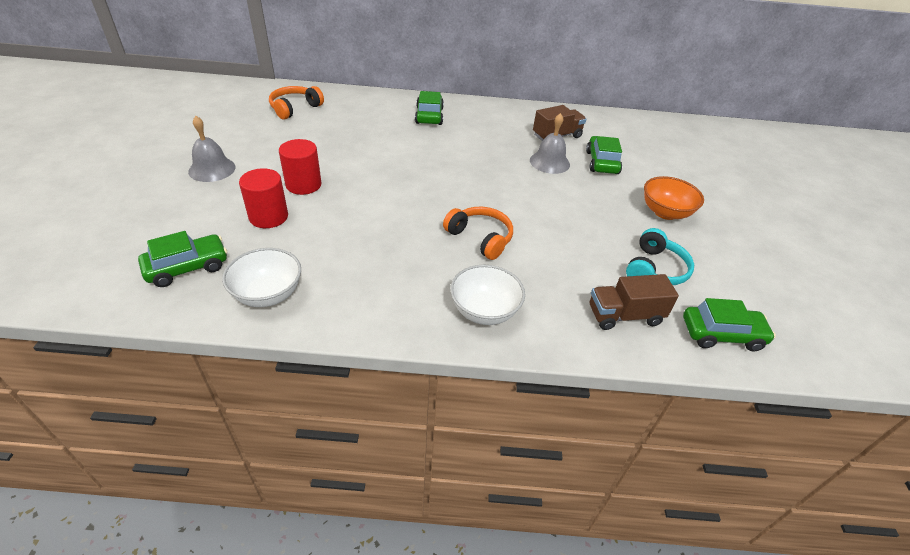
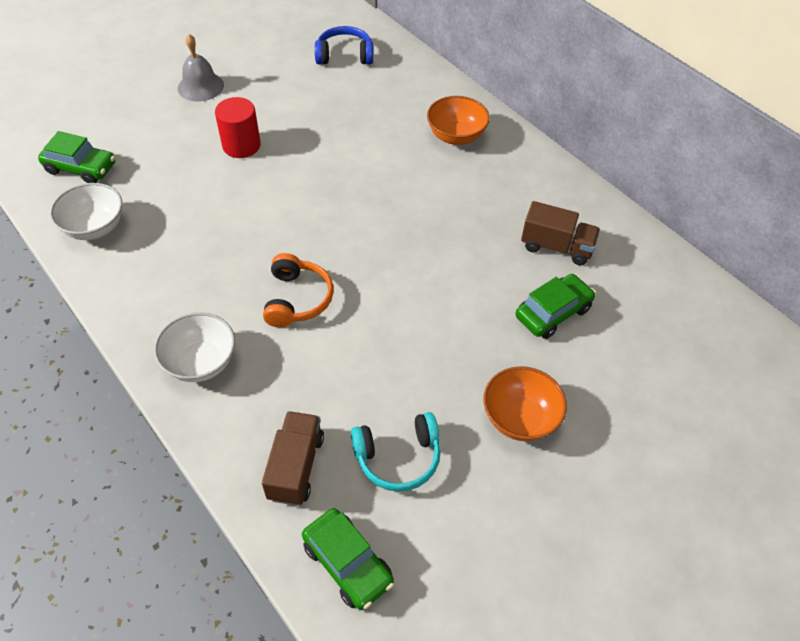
camera: 50 degrees right, 10 degrees up
red cylinder [239,168,288,228] -> none
orange headphones [269,86,324,119] -> blue headphones [315,26,373,64]
green car [415,91,444,125] -> orange bowl [427,96,490,145]
grey bell [530,113,570,174] -> none
brown truck [590,274,679,330] -> brown truck turned 60 degrees clockwise [262,411,324,506]

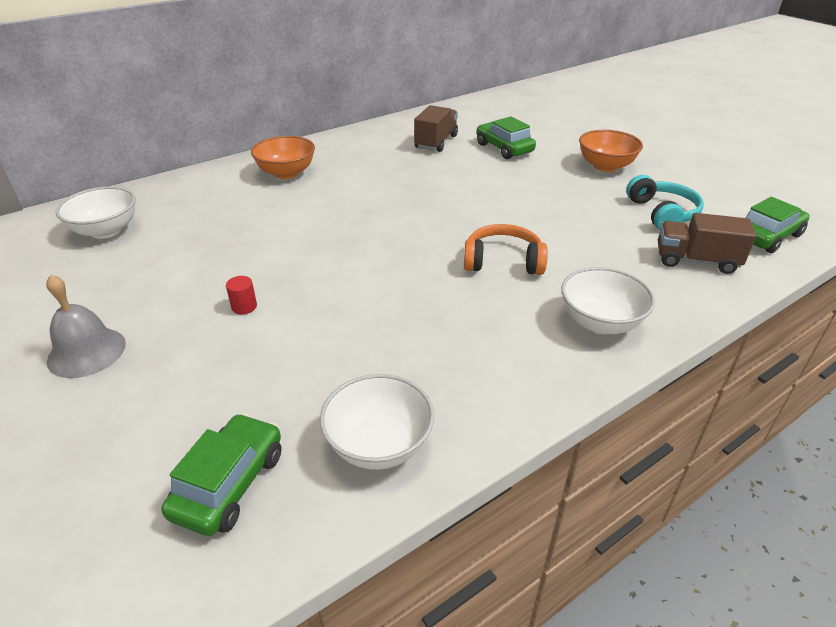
camera: 85 degrees left, 15 degrees down
red cylinder [215,97,261,158] -> red cylinder [226,276,257,314], size x0.48
blue headphones [315,26,373,64] -> white bowl [56,187,136,239]

